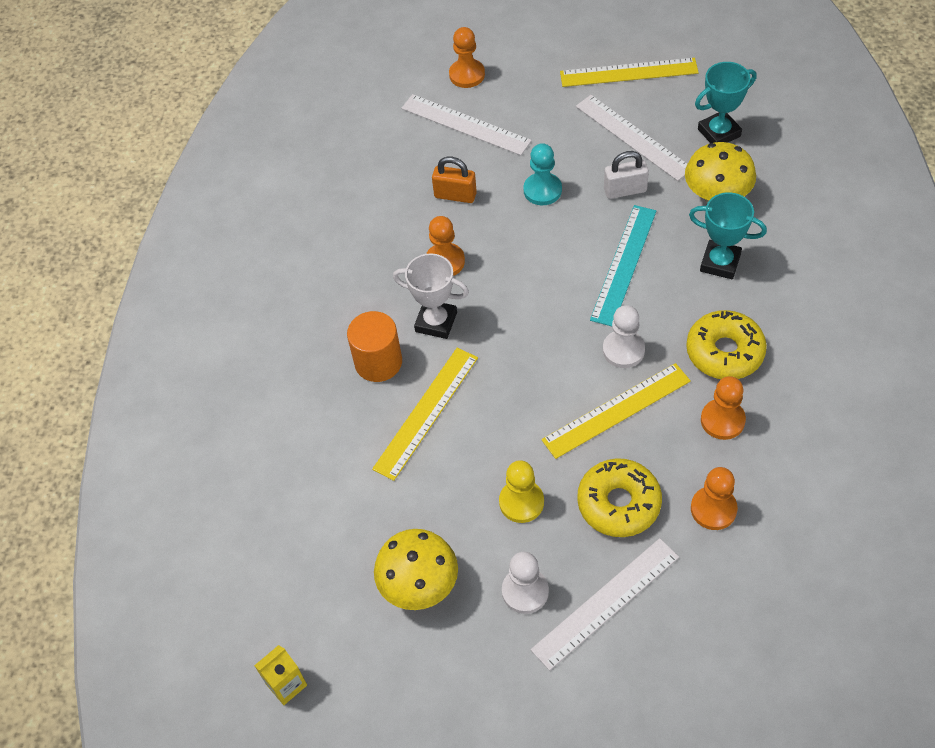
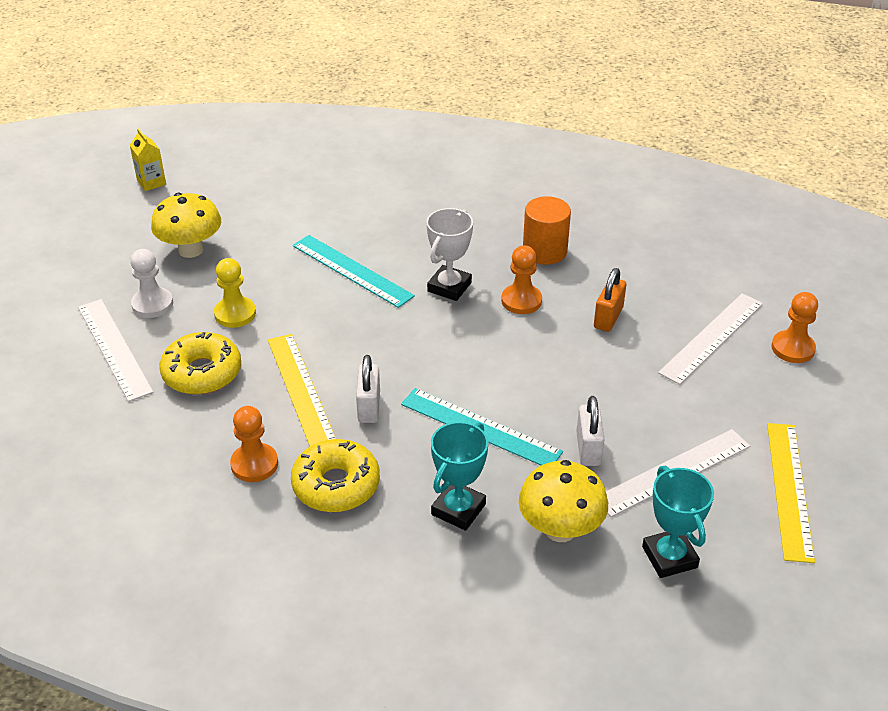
camera: 95 degrees right, 15 degrees down
orange cylinder [347,311,402,382] -> orange cylinder moved to [523,196,571,265]
yellow ruler [372,348,478,481] -> turquoise ruler [293,235,415,308]
turquoise pawn [523,143,562,205] -> none
white pawn [603,305,645,368] -> white padlock [356,355,380,423]
orange pawn [691,467,738,530] -> none

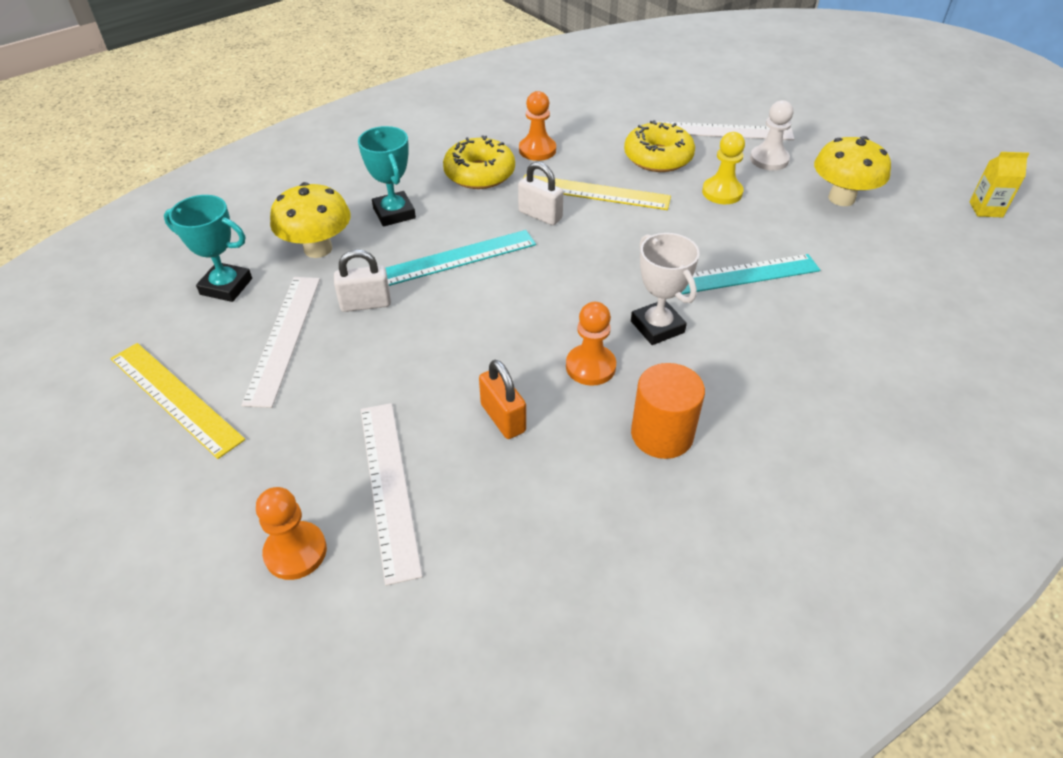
camera: 125 degrees right, 5 degrees up
white padlock [576,396,605,466] -> white padlock turned 45 degrees counterclockwise [334,250,391,312]

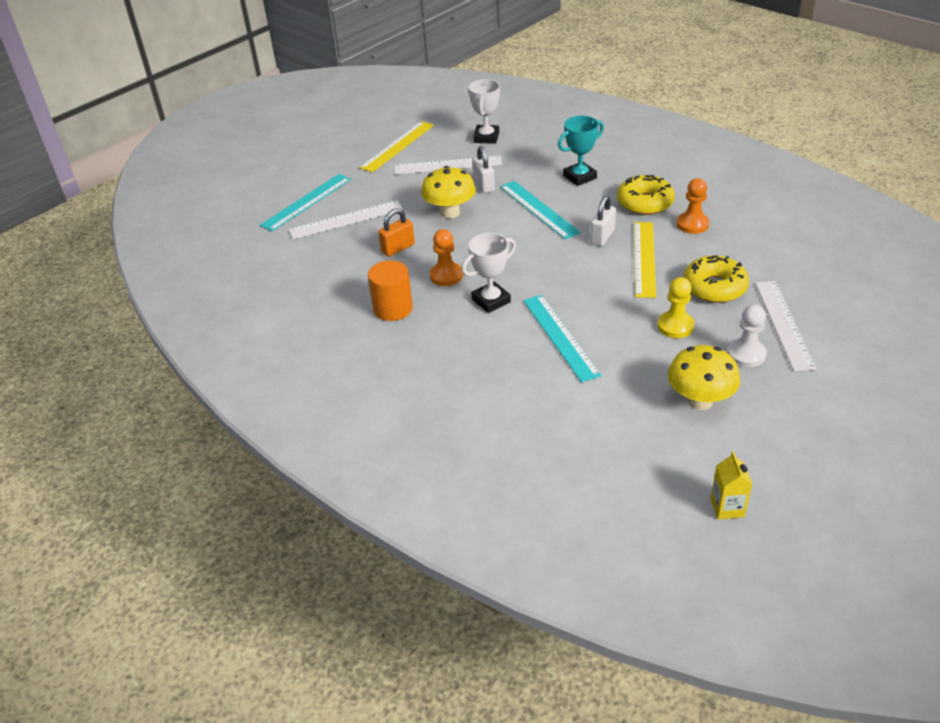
camera: 85 degrees right, 5 degrees down
turquoise trophy [164,195,252,302] -> white trophy [468,79,500,144]
orange pawn [256,487,327,580] -> turquoise ruler [260,174,351,231]
yellow mushroom [270,182,351,258] -> yellow mushroom moved to [421,166,476,219]

